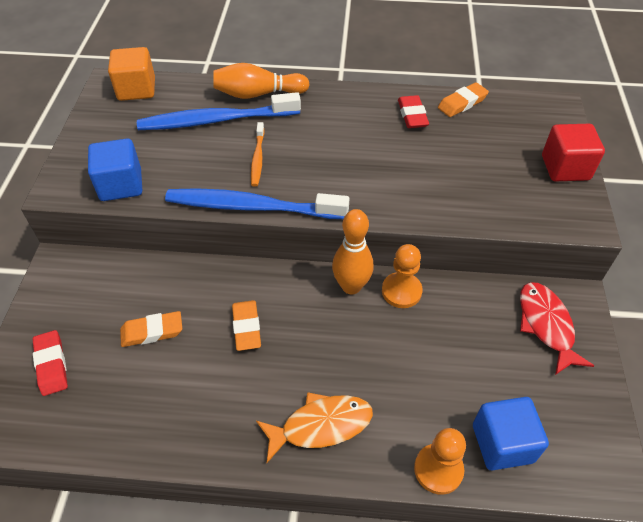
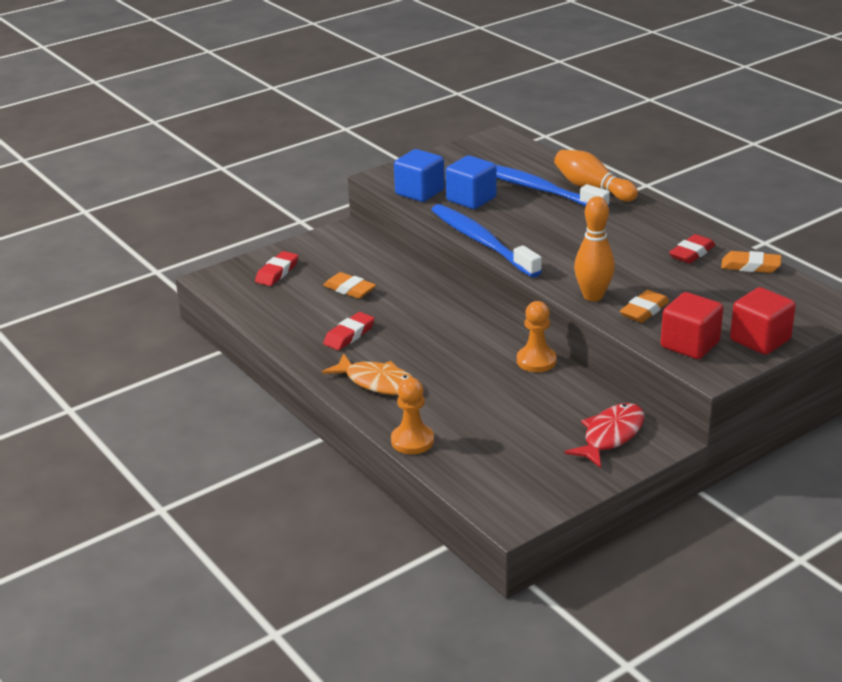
camera: 50 degrees right, 20 degrees down
orange cube [108,47,155,101] -> none
orange eraser [232,300,261,351] -> orange eraser moved to [620,290,669,323]
orange toothbrush [251,122,264,187] -> none
orange bowling pin [332,209,374,295] -> orange bowling pin moved to [574,196,615,301]
blue cube [473,397,549,471] -> blue cube moved to [446,155,497,209]
none -> red eraser [323,312,375,350]
none -> red cube [660,292,723,359]

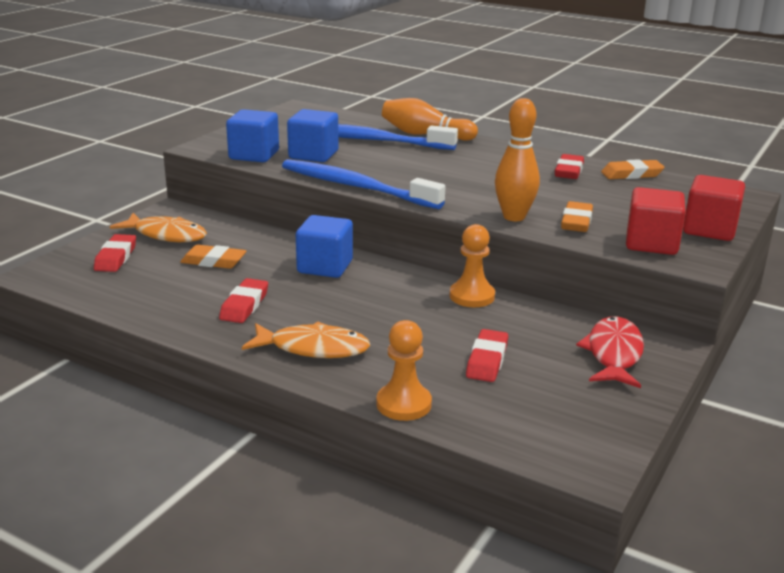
camera: 25 degrees left, 5 degrees down
none -> orange fish [110,213,207,242]
none -> blue cube [296,215,353,278]
none -> red eraser [466,329,508,382]

